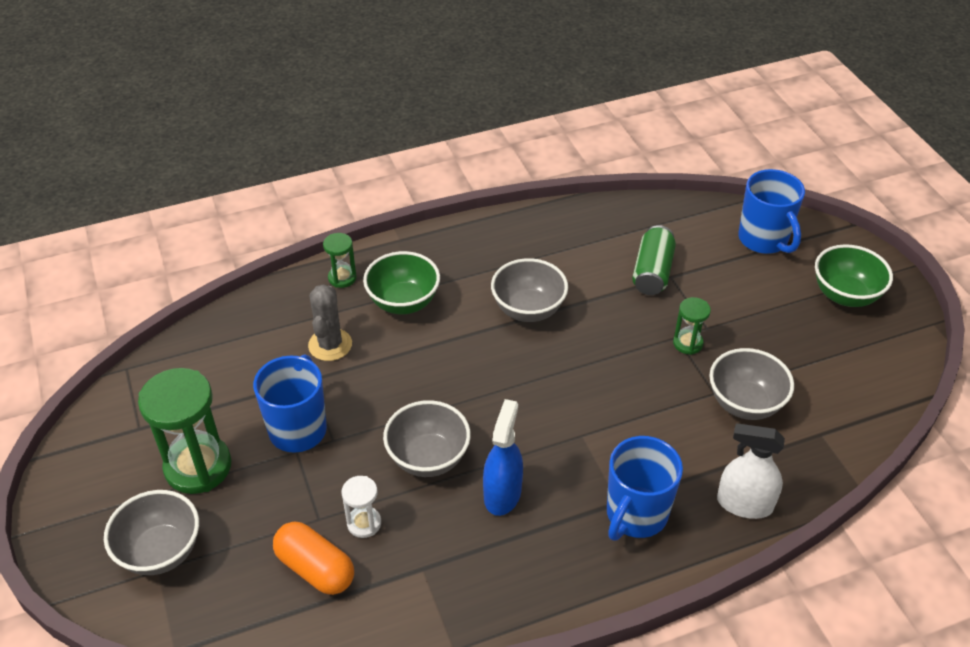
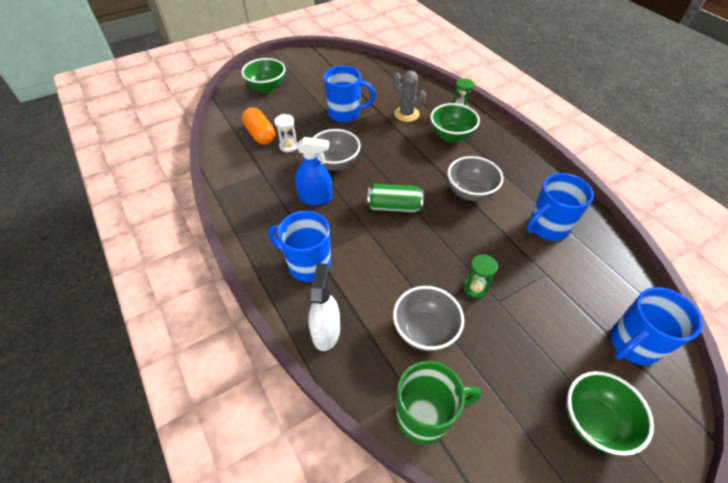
camera: 80 degrees right, 5 degrees up
grey bowl [104,490,199,575] -> green bowl [241,58,286,93]
green hourglass [138,368,232,494] -> none
orange capsule [273,522,354,595] -> orange capsule turned 60 degrees counterclockwise [242,107,275,145]
grey cactus [308,284,352,361] -> grey cactus turned 45 degrees clockwise [393,70,426,122]
green can [632,225,676,295] -> green can moved to [367,184,424,212]
none -> green mug [396,361,481,444]
none -> blue mug [527,173,594,241]

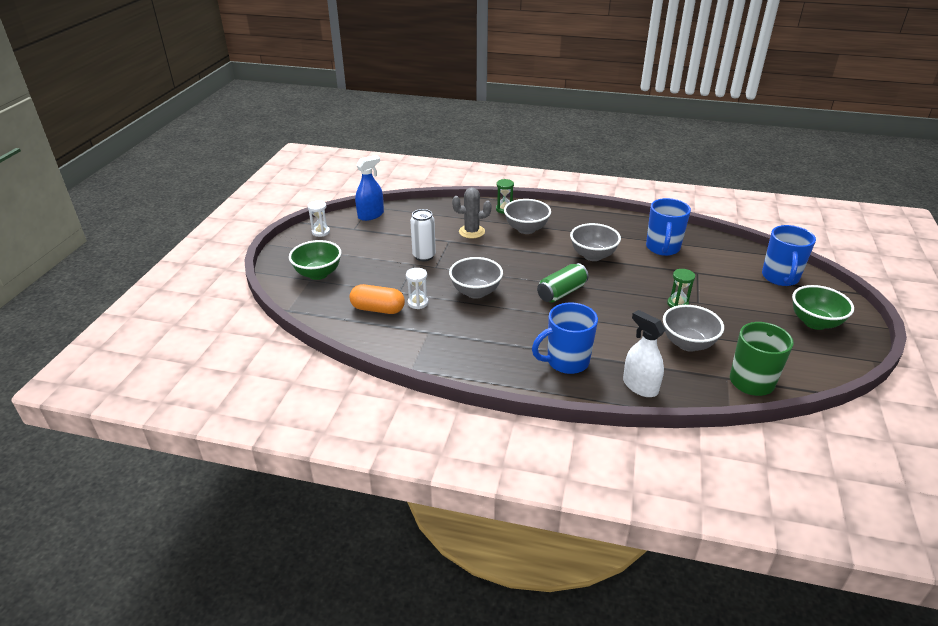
camera: 45 degrees left, 15 degrees down
blue spray bottle [295,137,332,205] -> blue spray bottle moved to [355,155,384,221]
blue mug [324,65,376,123] -> white can [410,209,436,261]
green bowl [430,103,480,142] -> grey bowl [504,199,551,234]
none -> white hourglass [308,201,330,237]

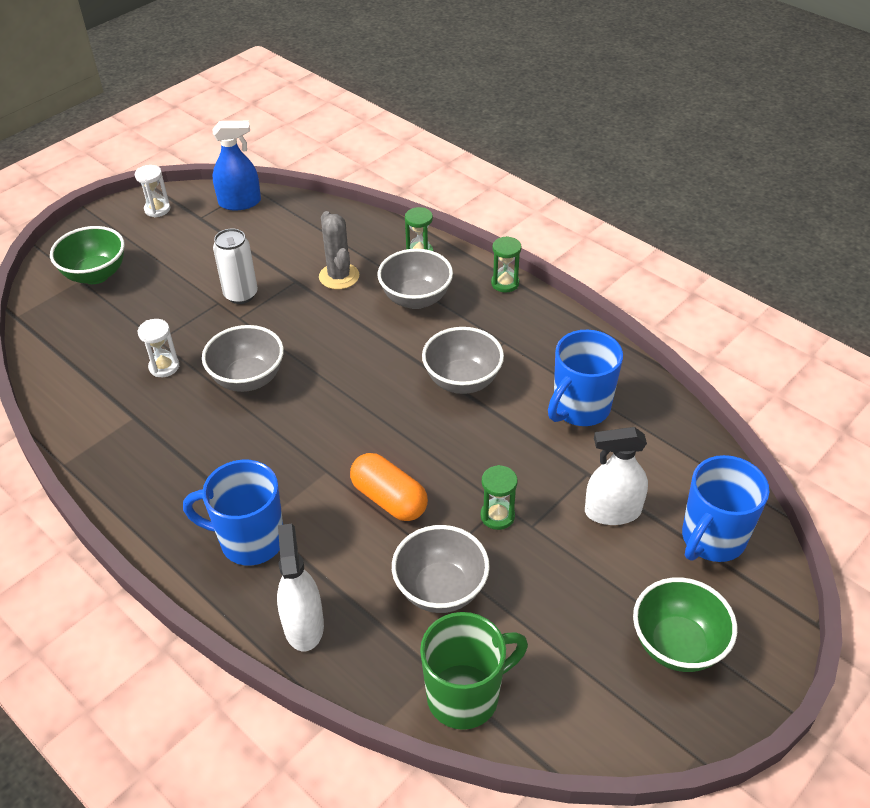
camera: 30 degrees right, 10 degrees up
orange capsule [349,284,405,314] -> orange capsule moved to [350,453,428,521]
grey cactus [452,187,492,238] -> grey cactus turned 45 degrees clockwise [319,211,359,289]
green can [537,263,589,303] -> none
none -> green hourglass [491,236,522,293]
none -> white spray bottle [585,427,648,525]

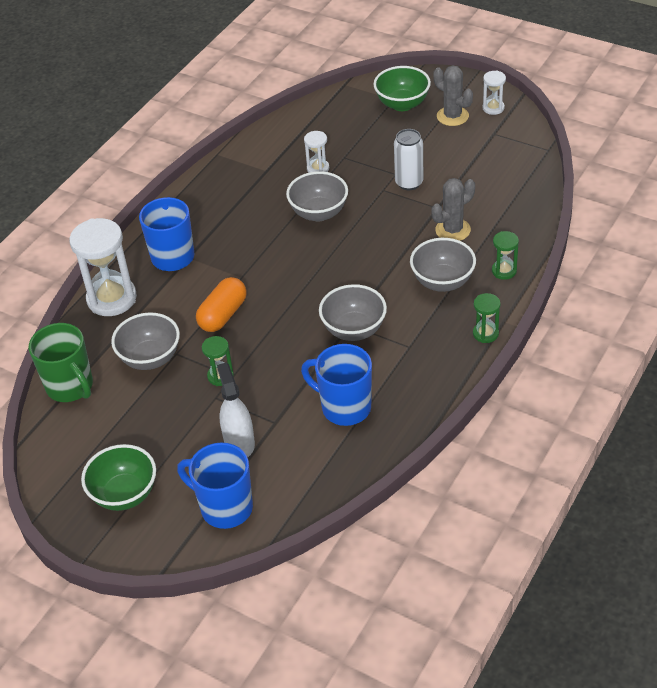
camera: 80 degrees right, 0 degrees up
blue spray bottle [212,121,261,210] -> none
white spray bottle [277,523,324,651] -> white hourglass [69,218,137,316]
none -> grey cactus [433,65,473,126]

